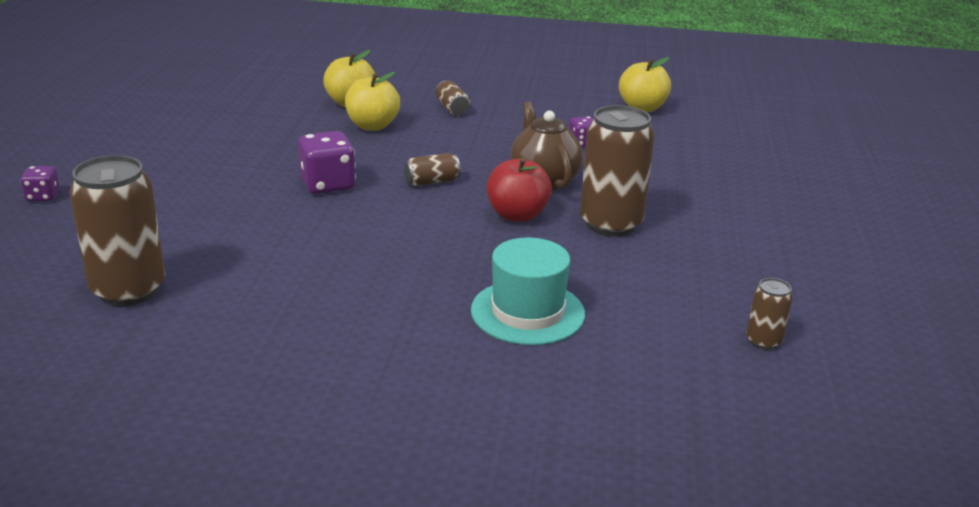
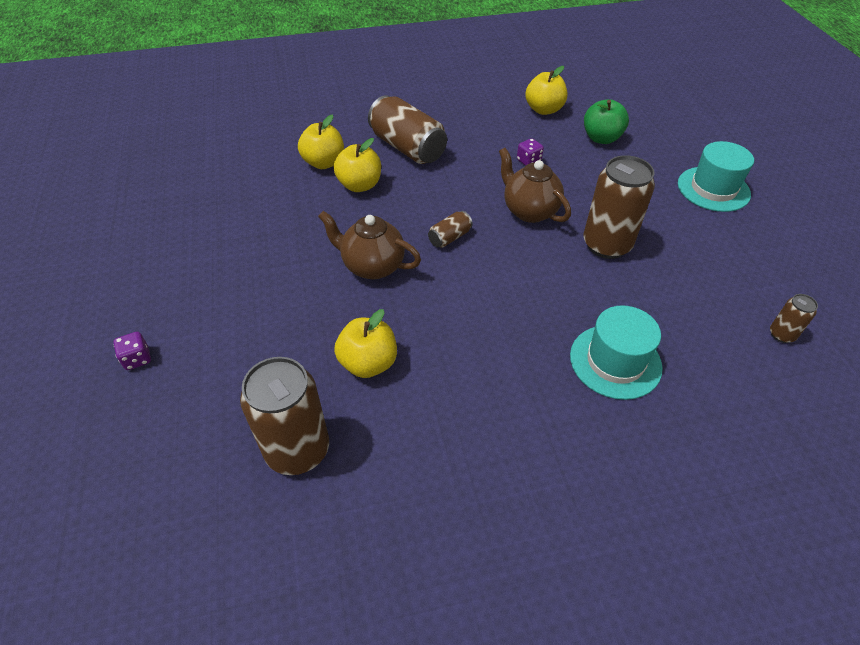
camera: 20 degrees left, 20 degrees up
purple dice [298,131,356,194] -> brown teapot [318,211,421,279]
brown can [436,80,470,116] -> brown can [368,95,447,164], size x2.12
red apple [486,158,552,222] -> none
none -> yellow apple [334,309,397,378]
none -> green apple [584,99,629,144]
none -> turquoise hat [678,141,754,212]

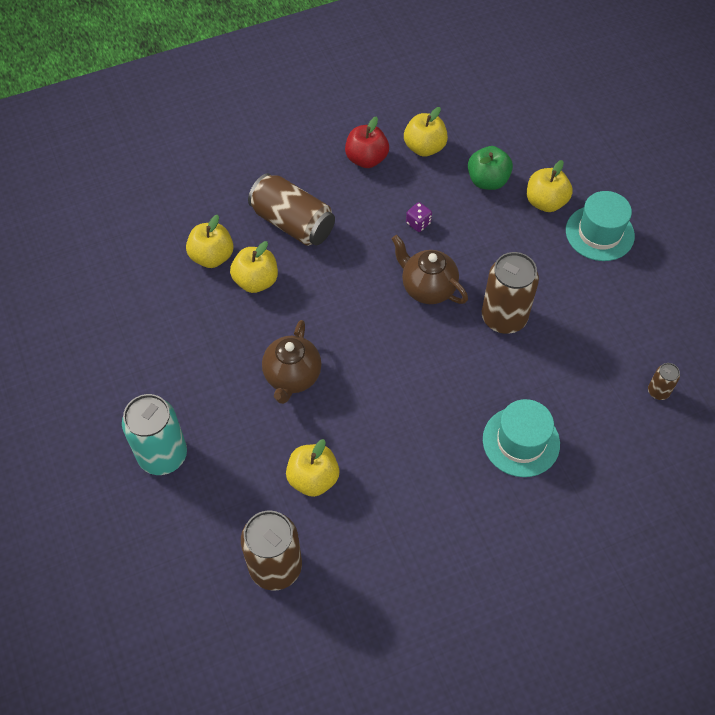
camera: 10 degrees left, 10 degrees up
purple dice [114,332,151,370] -> none
brown teapot [318,211,421,279] -> brown teapot turned 90 degrees counterclockwise [262,320,321,404]
brown can [428,211,473,248] -> none
none -> turquoise can [122,394,187,475]
none -> red apple [345,116,389,168]
none -> yellow apple [527,160,573,212]

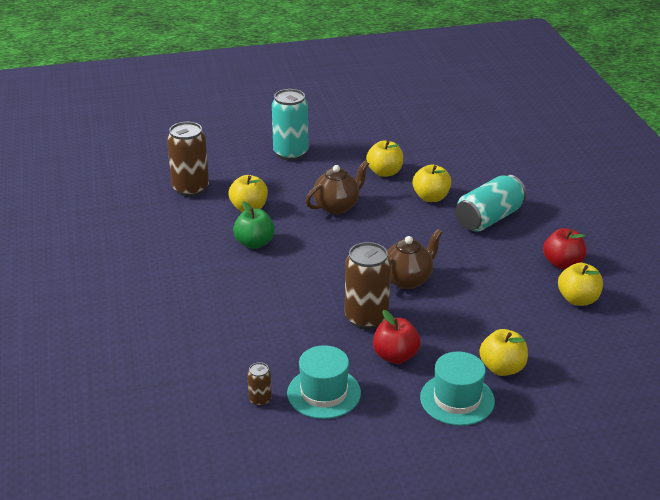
camera: 100 degrees right, 25 degrees down
yellow apple [186,215,234,268] -> yellow apple moved to [366,140,403,177]
brown can [248,173,335,246] -> turquoise can [455,175,526,232]
brown teapot [262,320,321,404] -> brown teapot turned 120 degrees clockwise [306,161,369,214]
purple dice [406,202,432,232] -> none
green apple [468,146,513,190] -> green apple moved to [233,201,275,249]
turquoise hat [483,399,560,477] -> turquoise hat moved to [287,345,361,419]
none -> red apple [373,310,421,364]

